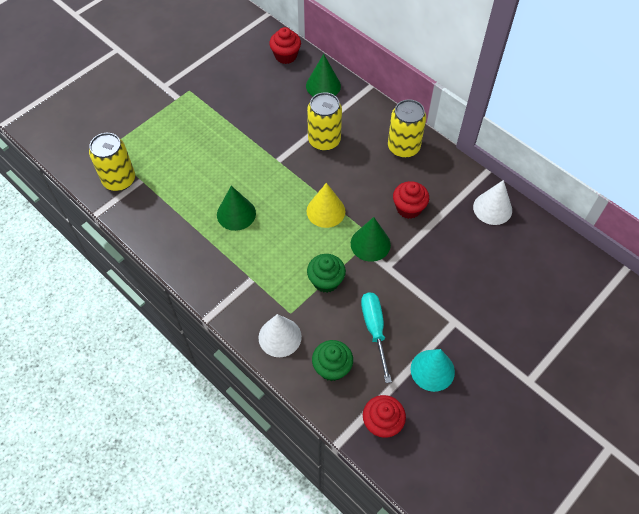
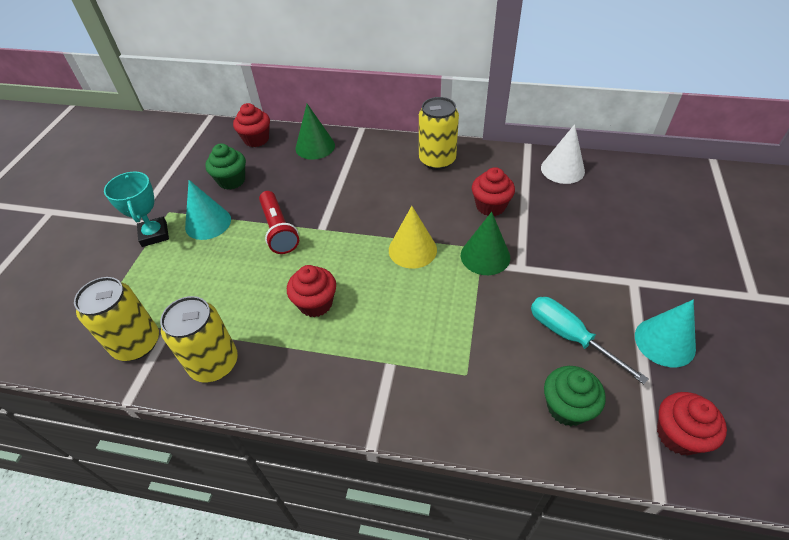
camera: 30 degrees left, 10 degrees down
green cone [217,186,256,231] -> red cupcake [287,265,336,317]
white cone [258,314,302,357] -> none
yellow can [307,92,342,151] -> yellow can moved to [160,296,238,383]
green cupcake [307,254,346,293] -> green cupcake moved to [205,143,246,190]
none -> turquoise trophy [104,172,169,247]
none -> turquoise cone [185,180,231,240]
none -> red flashlight [259,191,299,254]

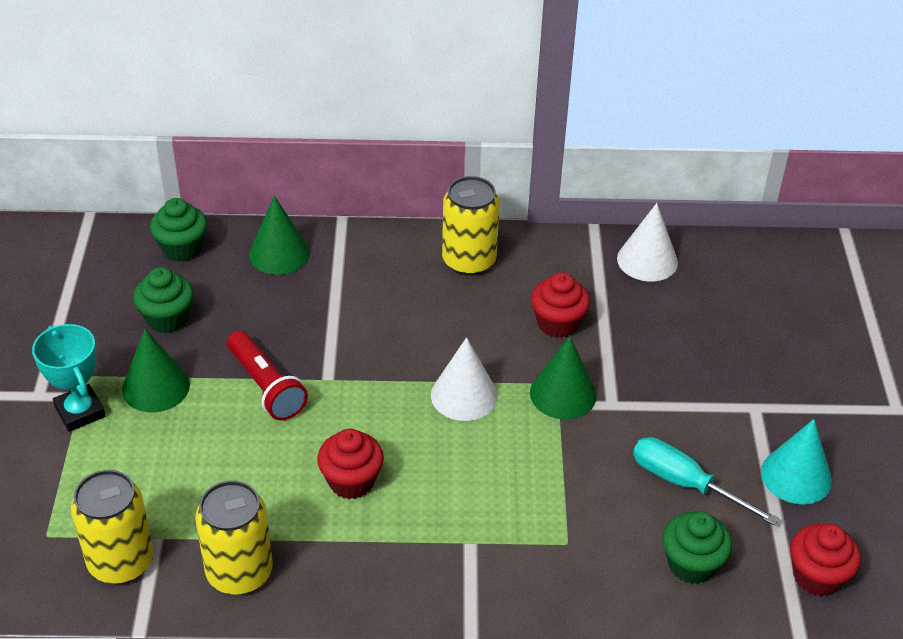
camera: 15 degrees left, 5 degrees down
turquoise cone [185,180,231,240] -> green cone [122,329,190,412]
red cupcake [233,103,270,147] -> green cupcake [150,198,207,262]
yellow cone [389,206,437,269] -> white cone [431,337,498,421]

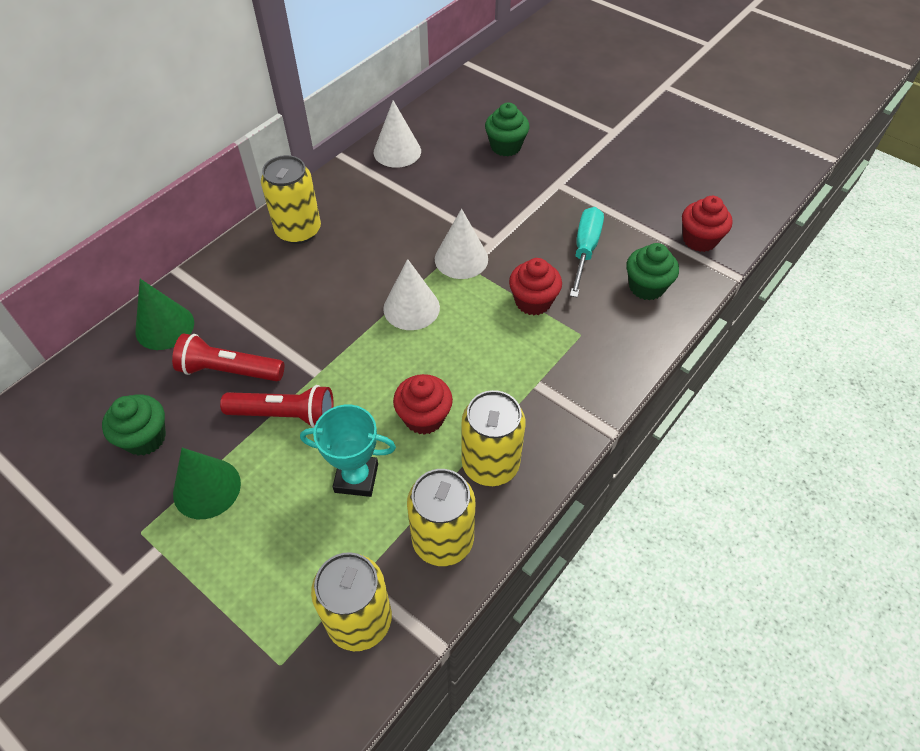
camera: 50 degrees left, 10 degrees up
turquoise trophy [32,324,106,432] -> turquoise trophy moved to [300,405,396,497]
green cupcake [150,198,207,262] -> green cupcake moved to [485,103,530,156]
green cone [530,336,597,419] -> white cone [435,209,488,279]
red cupcake [531,272,590,338] -> red cupcake moved to [509,258,562,315]
turquoise screwdriver [633,437,779,525] -> turquoise screwdriver turned 120 degrees clockwise [570,207,604,298]
turquoise cone [761,419,832,505] -> none
none -> red flashlight [172,333,284,381]
none -> yellow can [461,390,526,486]

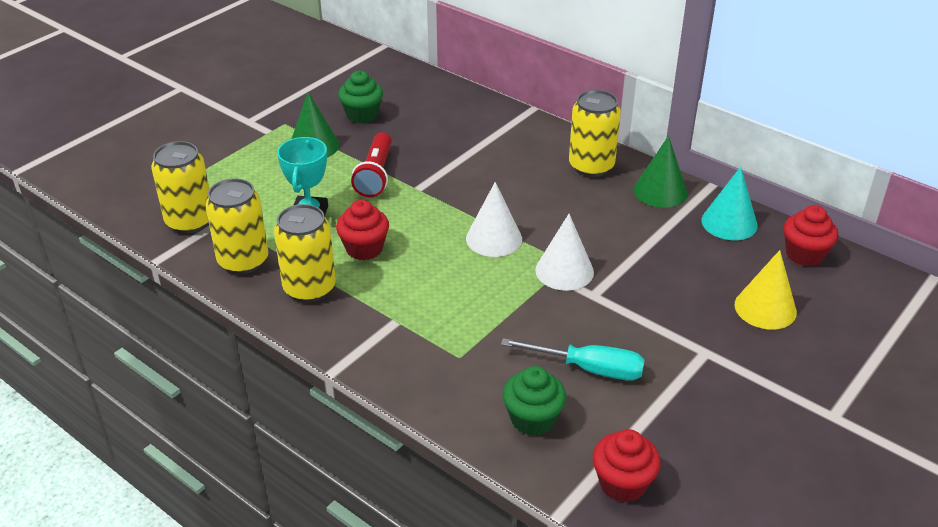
camera: 90 degrees right, 15 degrees down
green cone [135,279,194,350] -> green cone moved to [634,136,687,208]
red flashlight [172,333,284,381] -> none
white cone [373,100,421,168] -> turquoise cone [701,167,758,240]
green cupcake [485,103,530,156] -> yellow cone [735,250,797,329]
red cupcake [509,258,562,315] -> red cupcake moved to [783,205,838,266]

